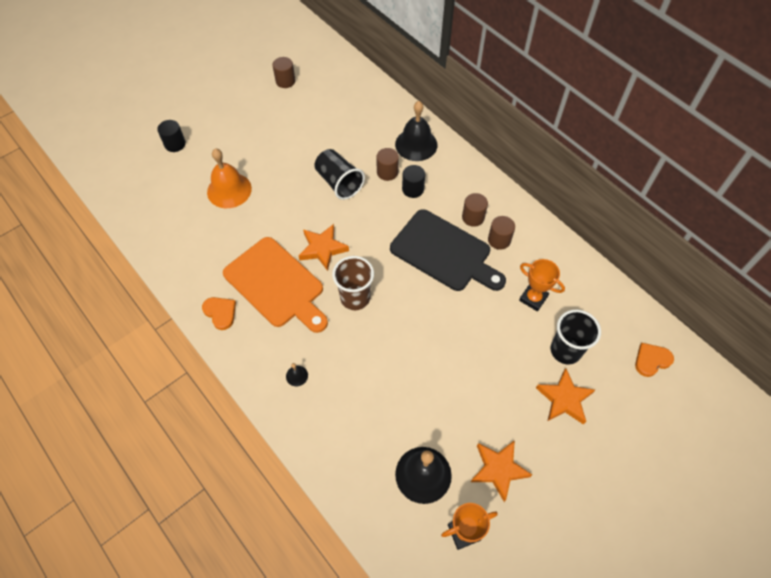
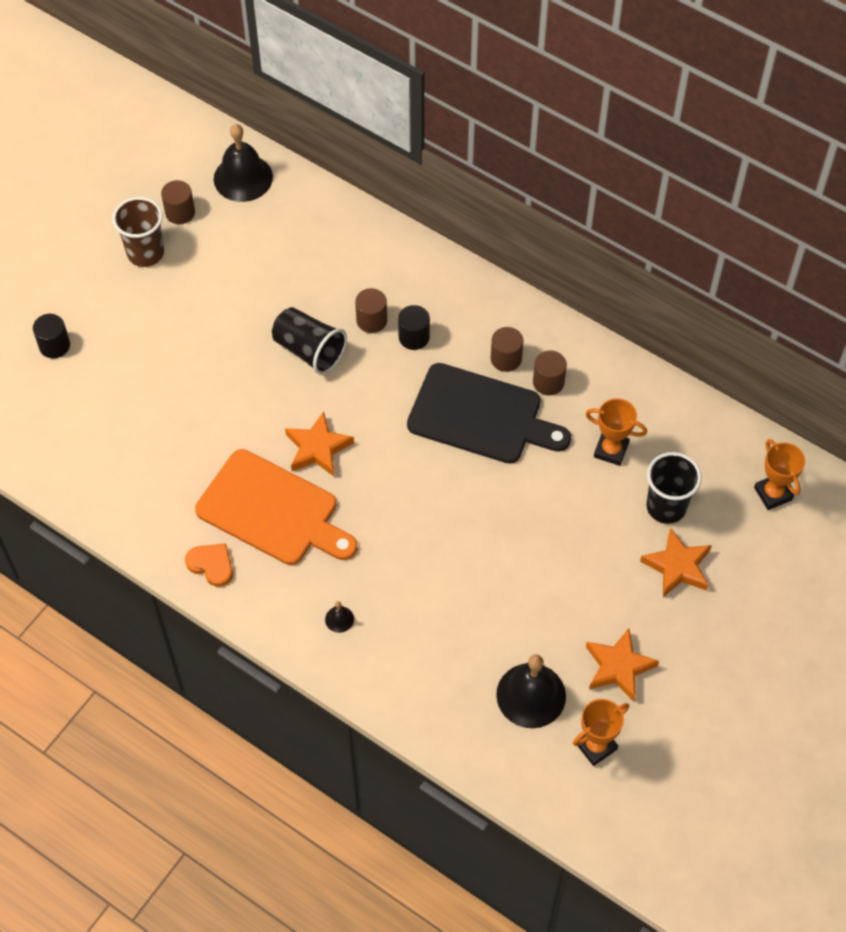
camera: 15 degrees left, 0 degrees up
orange bell [207,149,252,208] -> none
brown cup [332,256,374,310] -> brown cup moved to [112,197,164,267]
black bell [395,101,438,161] -> black bell moved to [214,124,273,202]
orange heart [635,343,674,377] -> orange trophy [754,439,805,510]

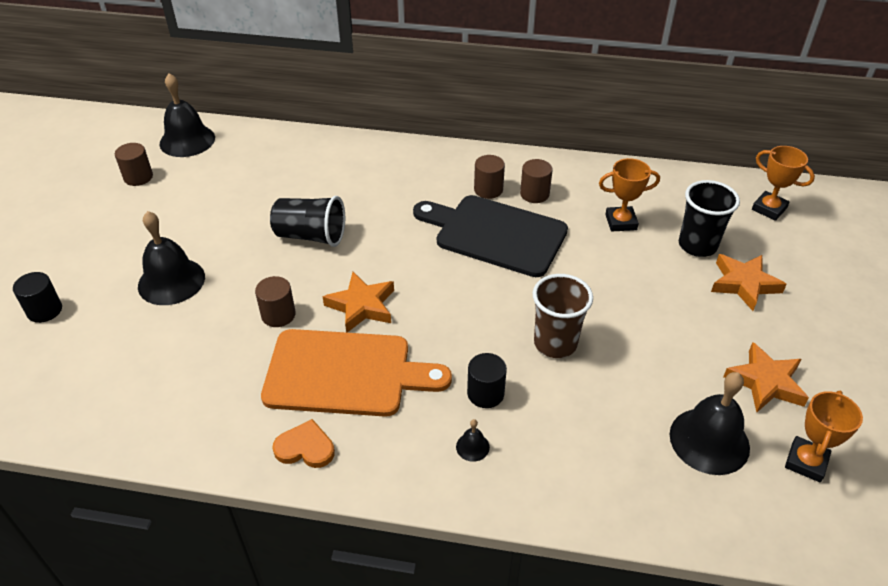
camera: 25 degrees left, 15 degrees down
brown cup [112,197,164,267] -> brown cup moved to [533,274,593,358]
brown cylinder [355,288,387,333] -> brown cylinder moved to [255,276,296,327]
black cylinder [398,305,430,350] -> black cylinder moved to [467,353,507,408]
black cutting board [407,363,571,464] -> black cutting board turned 150 degrees counterclockwise [413,195,568,277]
none -> black bell [138,211,205,305]

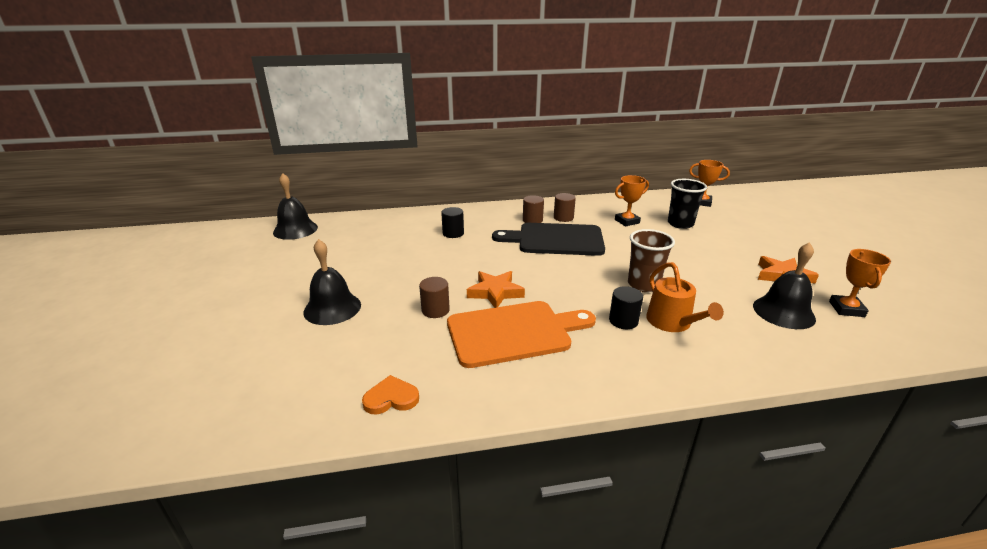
camera: 20 degrees left, 15 degrees down
black cylinder [13,272,62,323] -> black cylinder moved to [441,207,464,238]
brown cylinder [115,143,153,186] -> none
black cup [270,196,345,247] -> none
orange heart [272,419,335,468] -> orange heart moved to [362,375,419,414]
black bell [456,419,490,462] -> none
orange star [711,254,787,311] -> none
none -> orange watering can [646,262,724,332]

